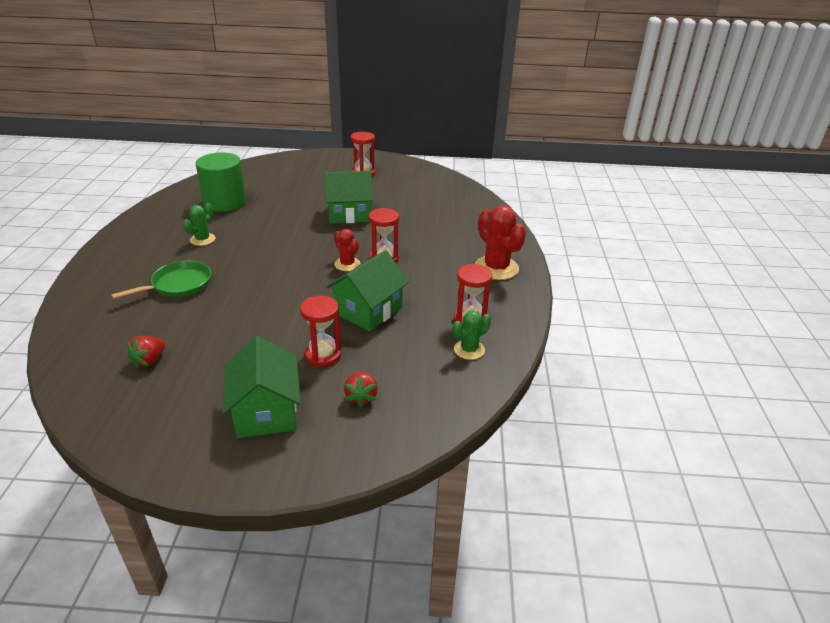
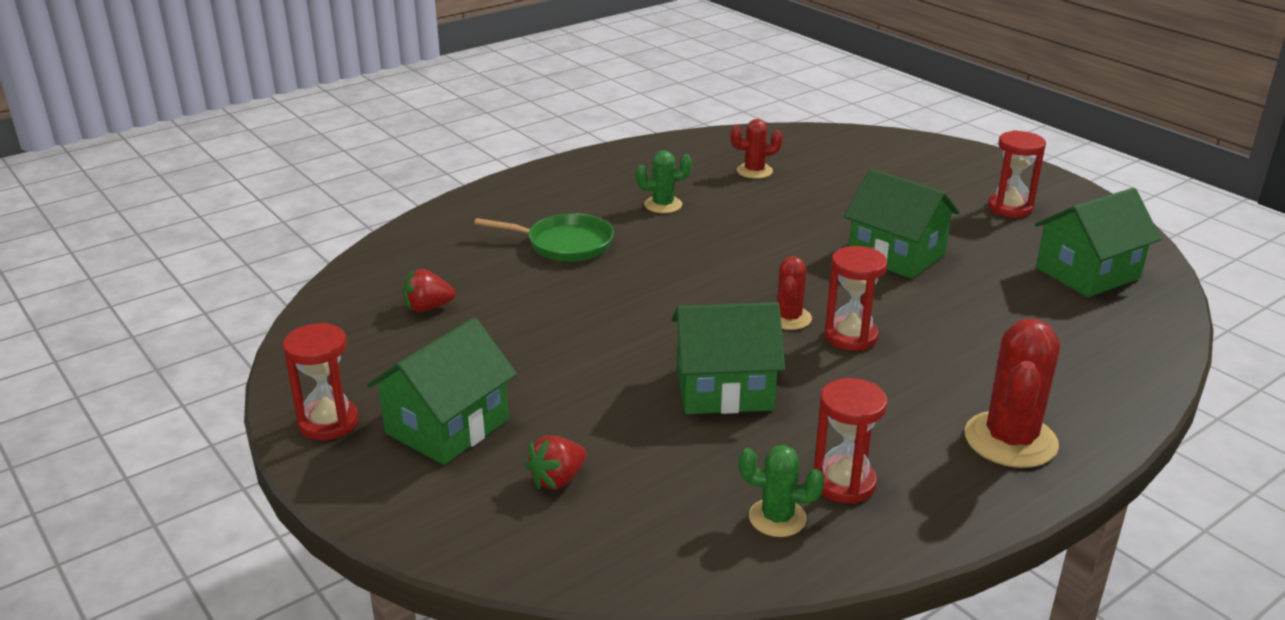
camera: 50 degrees right, 5 degrees down
green cylinder [196,152,247,212] -> red cactus [730,119,783,179]
red hourglass [300,296,341,367] -> red hourglass moved to [283,323,359,440]
none -> green house [1034,188,1162,297]

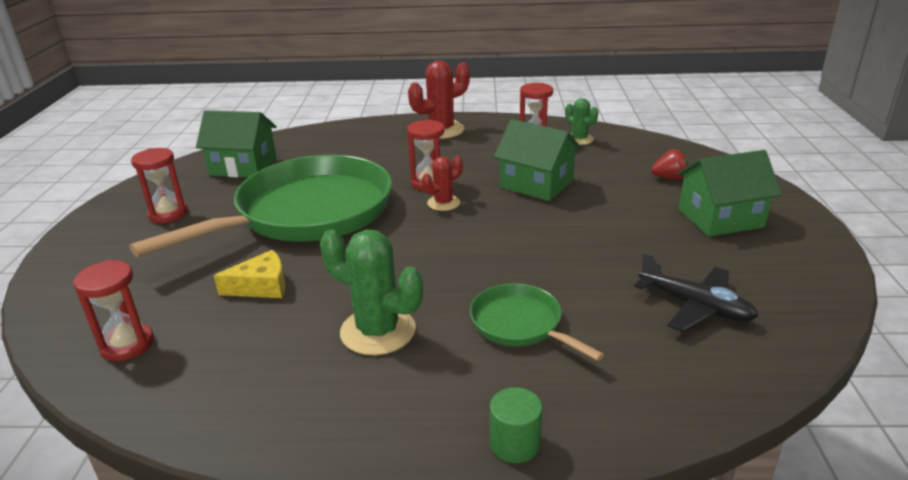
camera: 140 degrees left, 0 degrees up
red hourglass [283,323,359,440] -> red hourglass moved to [73,260,154,361]
red strawberry [403,269,455,312] -> black plane [634,252,758,332]
green cactus [636,150,692,213] -> green cactus [320,230,423,355], size x1.72
red cactus [730,119,783,179] -> none
green house [844,169,960,279] -> green pan [129,155,392,257]
none -> yellow cheese [214,250,285,298]
none -> green cylinder [490,387,543,463]

